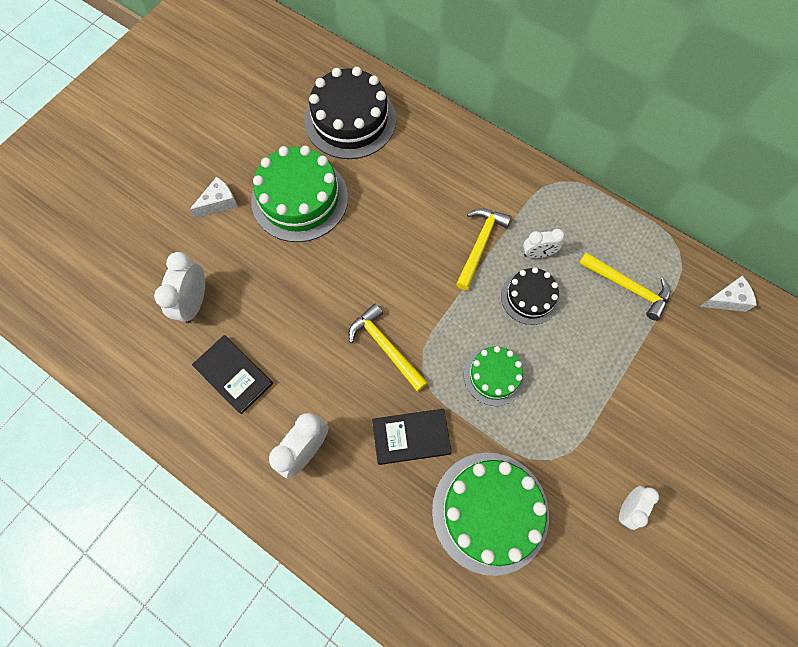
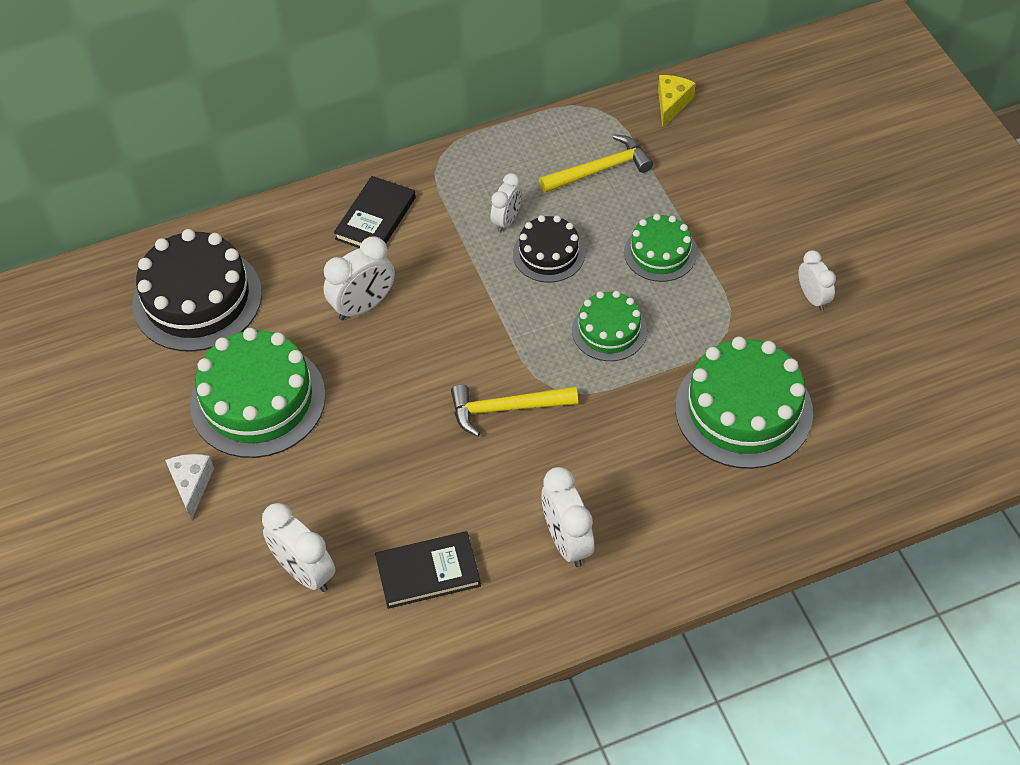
camera: 55 degrees left, 15 degrees down
black book [372,409,452,465] -> black book moved to [334,176,416,248]
yellow hammer [456,208,512,290] -> none
white cheese [699,276,757,312] -> yellow cheese [658,75,696,128]
none -> white clock [323,236,395,320]
none -> green cake [624,214,697,282]

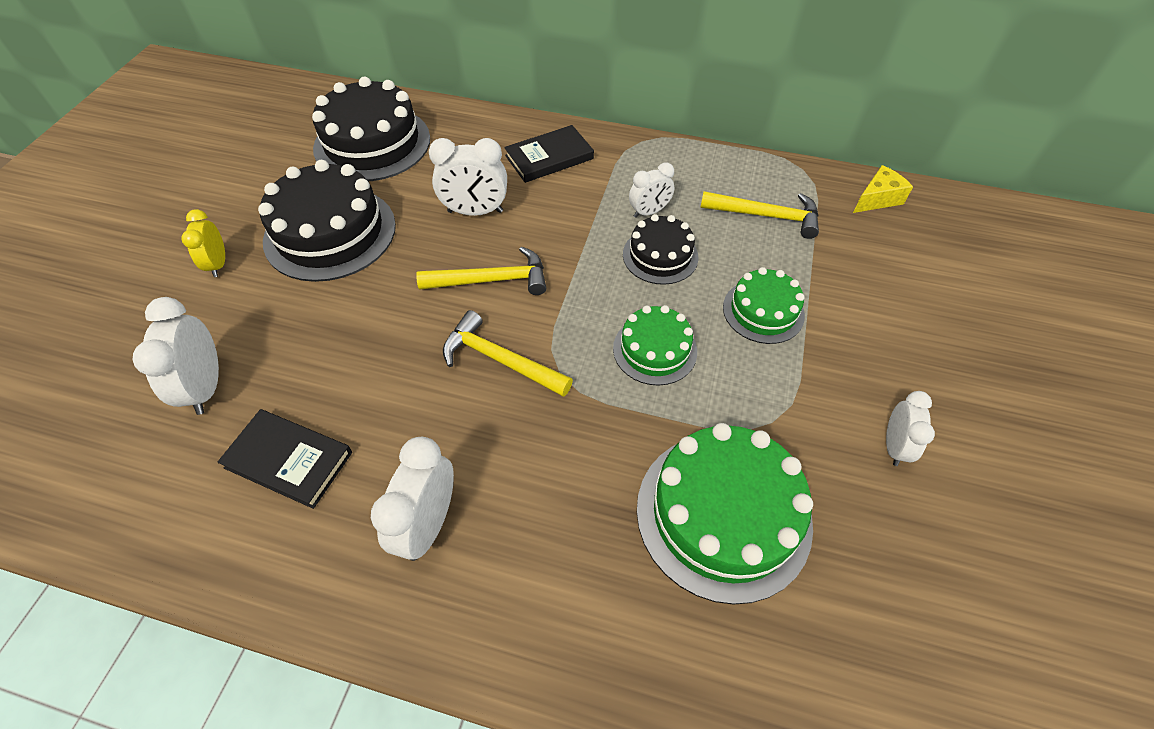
camera: 35 degrees right, 0 degrees up
white cheese [165,454,214,521] -> yellow clock [181,209,225,277]
green cake [190,328,326,458] -> black cake [258,160,396,282]
none -> yellow hammer [416,246,546,295]

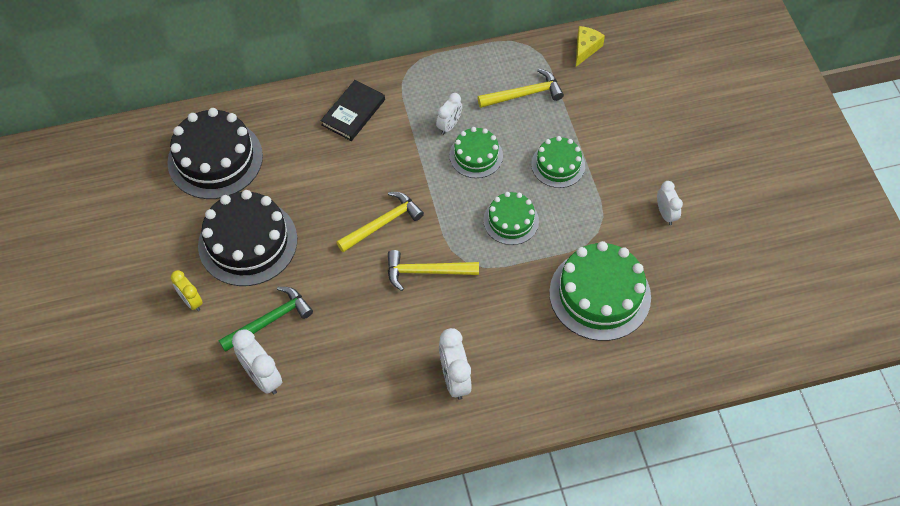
camera: 30 degrees left, 5 degrees up
black book [218,409,352,509] -> none
white clock [429,138,507,216] -> none
black cake [623,214,698,285] -> green cake [449,127,503,178]
none -> green hammer [219,287,313,352]

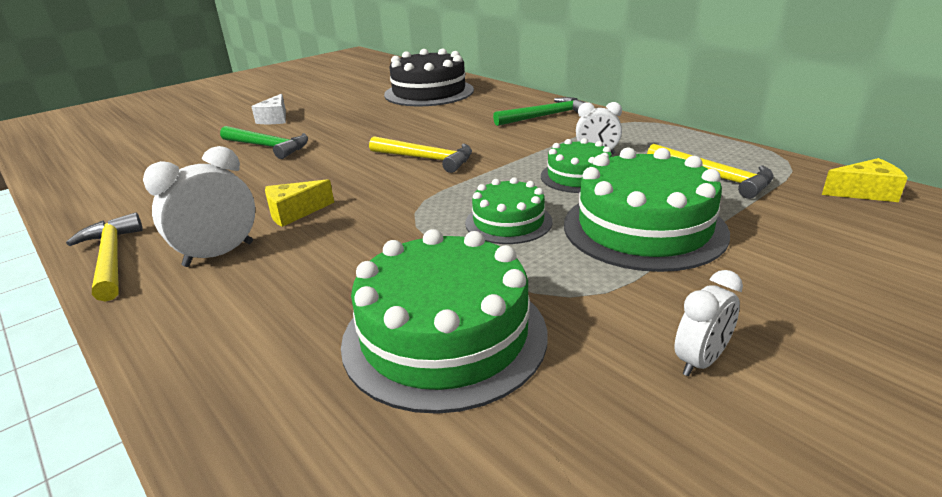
camera: 65 degrees right, 30 degrees down
yellow clock [171,270,203,311] -> white cheese [251,94,286,124]
black cake [198,190,297,286] -> none
white clock [232,329,282,394] -> none
black book [321,80,385,141] -> green hammer [493,97,587,126]
yellow hammer [388,250,479,291] -> yellow hammer moved to [66,212,143,302]
green cake [531,136,585,188] -> green cake [564,147,730,272], size x1.76
none -> yellow cheese [265,179,334,227]

